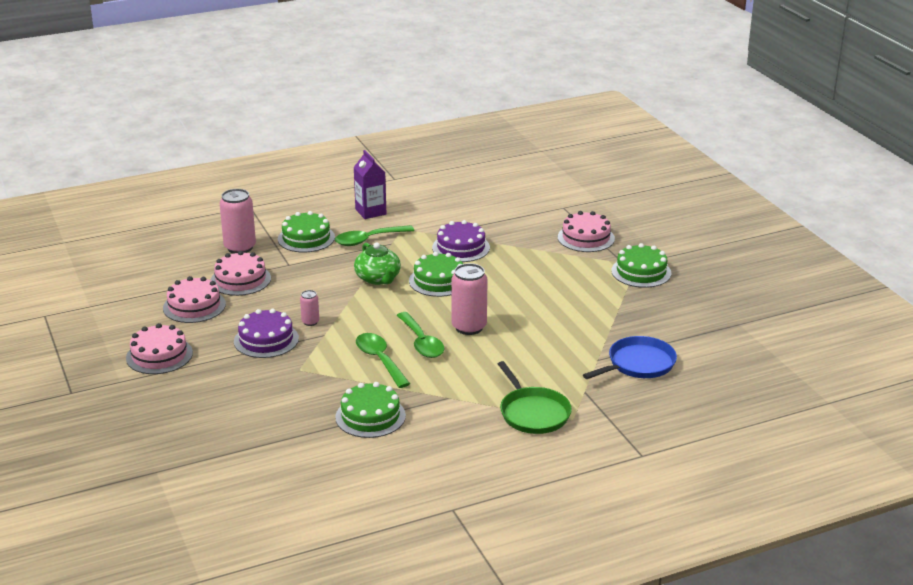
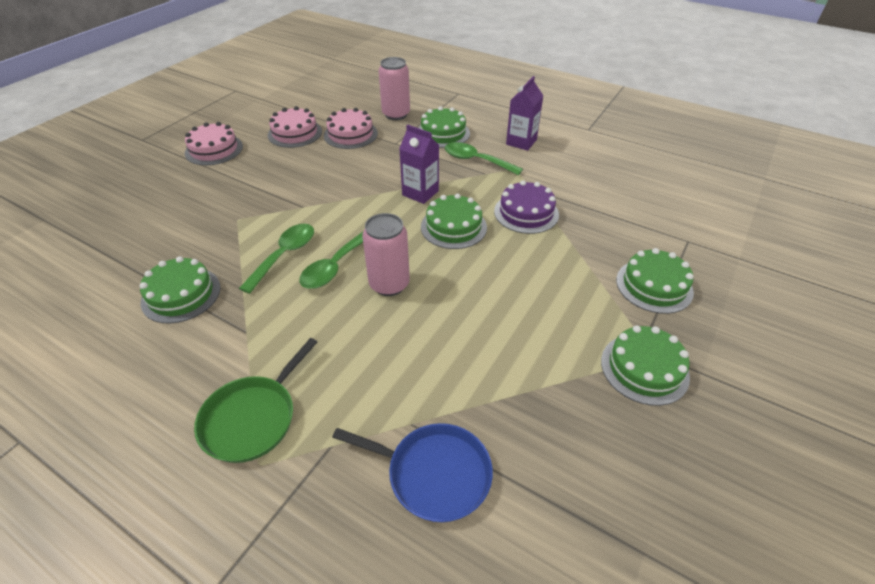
camera: 55 degrees right, 15 degrees up
purple cake [234,309,299,358] -> none
pink can [300,290,319,326] -> none
green teapot [354,242,401,285] -> purple carton [399,124,439,204]
pink cake [558,211,615,252] -> green cake [616,248,694,314]

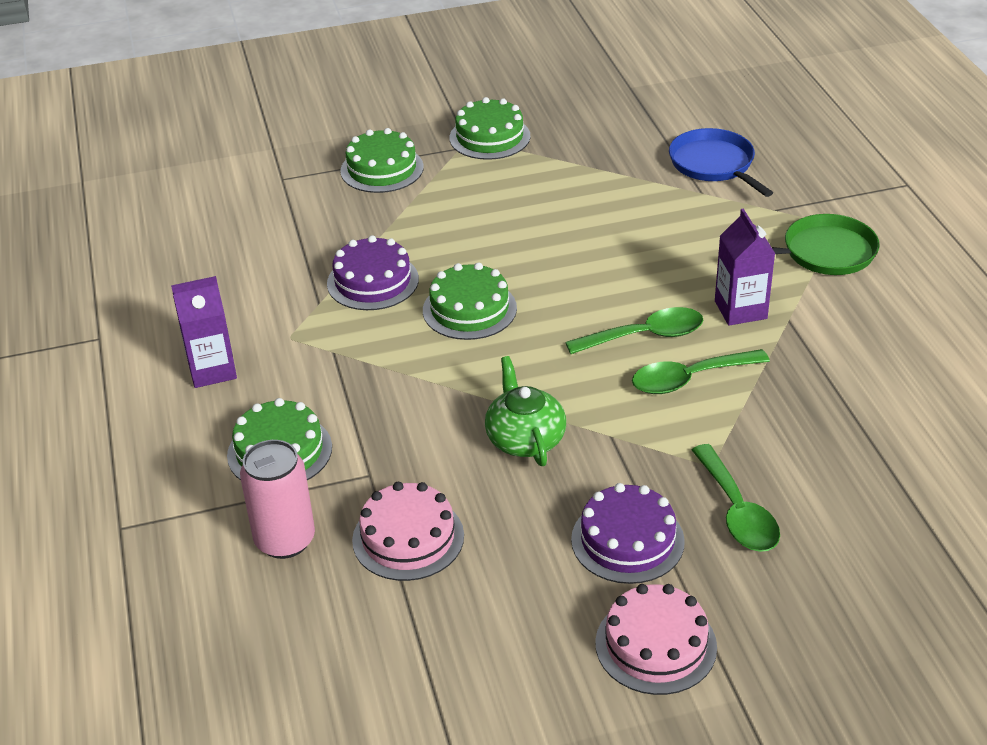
camera: 135 degrees left, 5 degrees down
green cake [140,256,221,324] -> none
pink cake [268,106,322,148] -> none
pink can [362,213,410,296] -> none
purple carton [399,124,439,204] -> purple carton moved to [715,209,775,325]
green spoon [445,142,523,175] -> green spoon moved to [692,444,780,552]
none -> green teapot [485,356,566,466]
none -> purple cake [571,483,685,584]

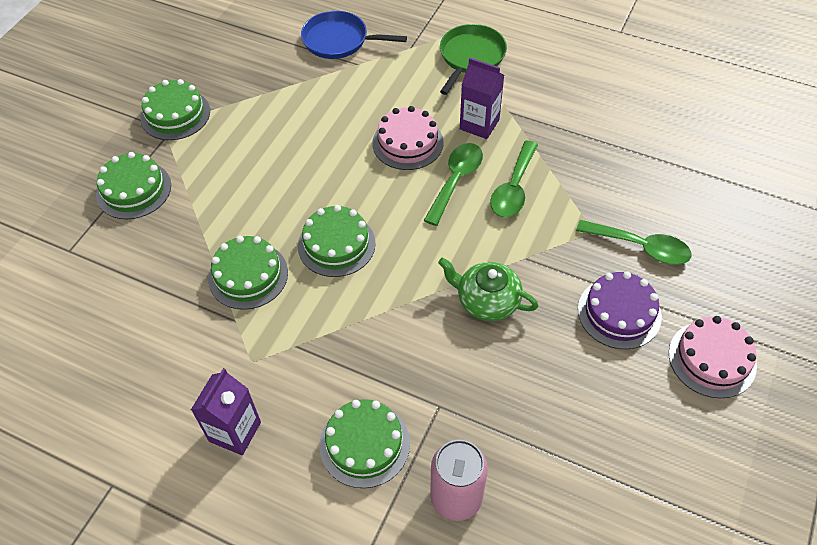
camera: 50 degrees left, 15 degrees up
purple cake [327,235,419,310] -> green cake [208,236,288,310]
pink cake [352,482,464,581] -> pink cake moved to [372,106,444,170]

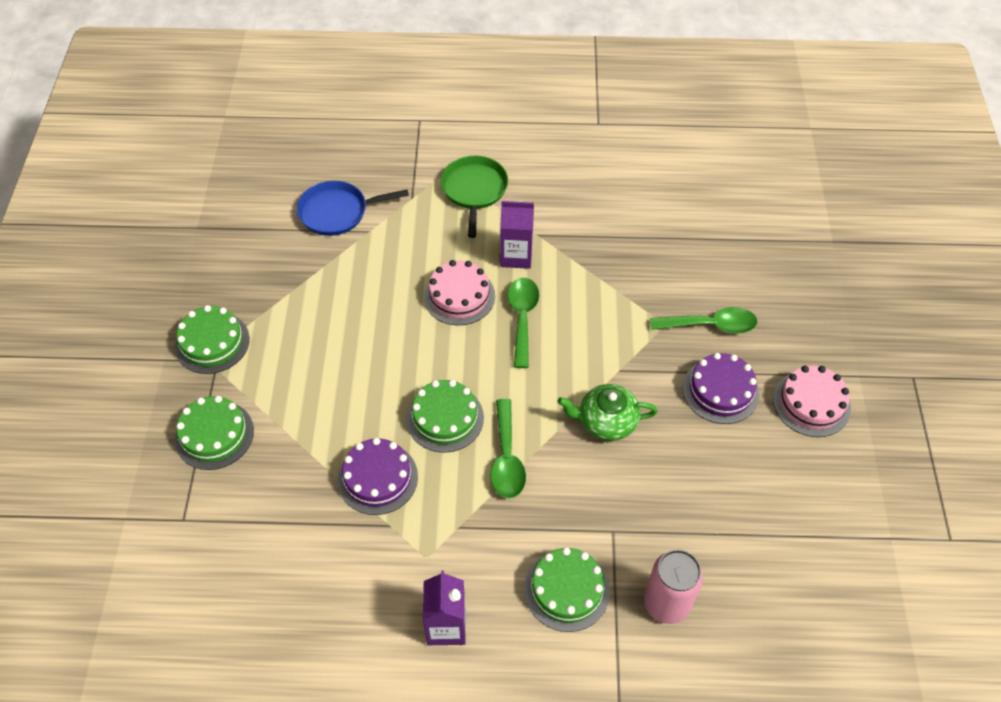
camera: 25 degrees left, 0 degrees up
green cake [208,236,288,310] -> purple cake [337,438,418,515]
green spoon [490,141,538,218] -> green spoon moved to [490,399,526,498]

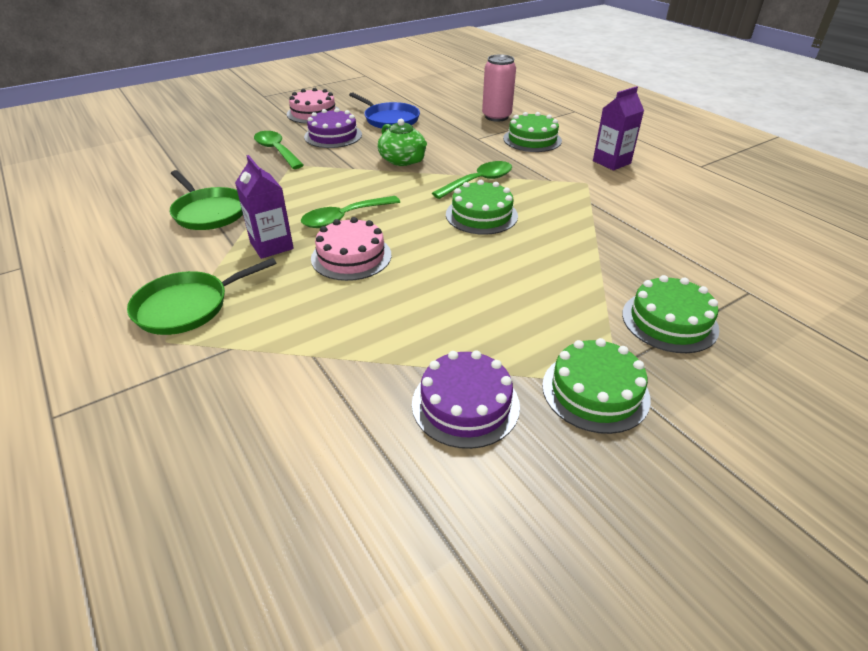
camera: 125 degrees left, 15 degrees down
blue pan [297,181,409,236] -> blue pan moved to [349,93,420,129]
purple cake [337,438,418,515] -> purple cake moved to [412,350,520,449]
none -> green pan [170,170,243,230]

